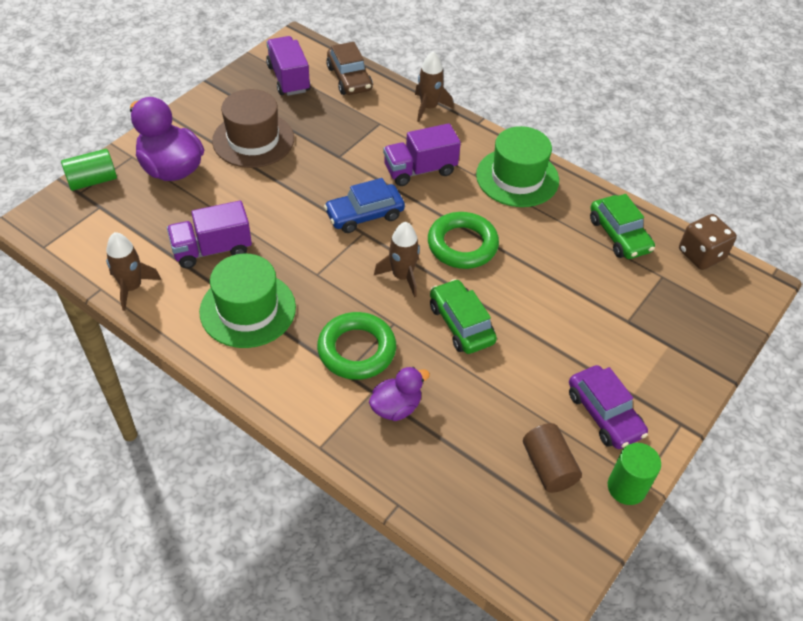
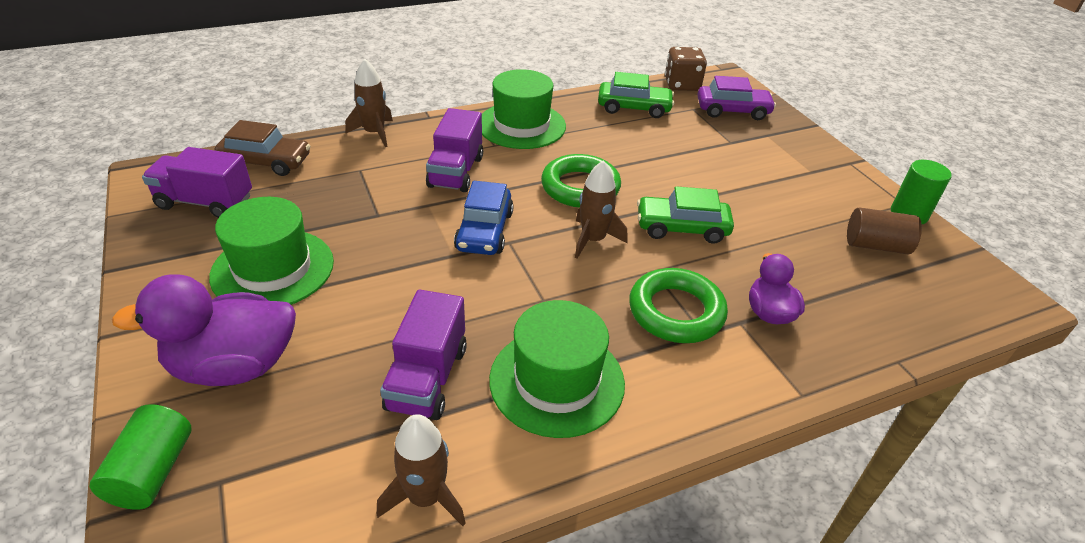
camera: 60 degrees left, 10 degrees down
brown hat [212,89,294,168] -> green hat [209,197,334,305]
purple car [569,365,648,449] -> purple car moved to [697,76,776,120]

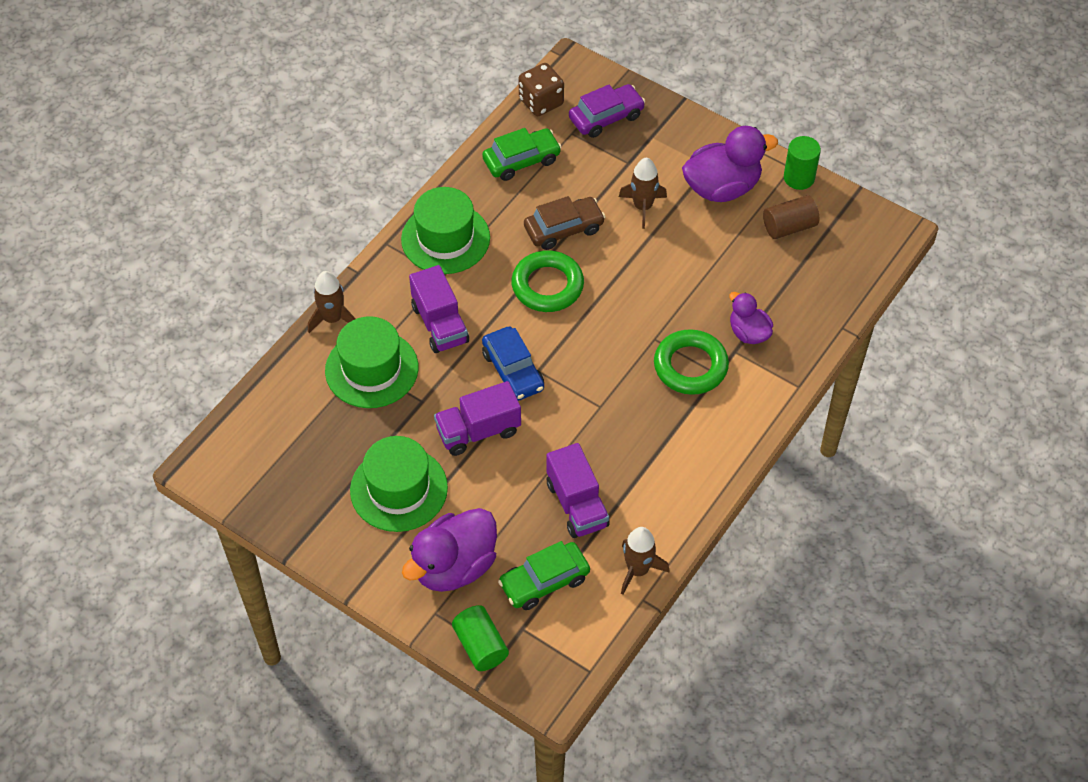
camera: 30 degrees left, 15 degrees up
purple truck [142,147,252,218] -> purple truck moved to [434,381,521,456]
brown car [215,120,310,176] -> brown car moved to [524,196,605,250]
green hat [489,300,625,438] -> green hat moved to [325,316,418,408]
brown rocket [575,161,627,258] -> brown rocket moved to [619,158,667,229]
green car [637,186,734,244] -> green car moved to [498,541,590,610]
none -> purple duck [682,126,778,202]

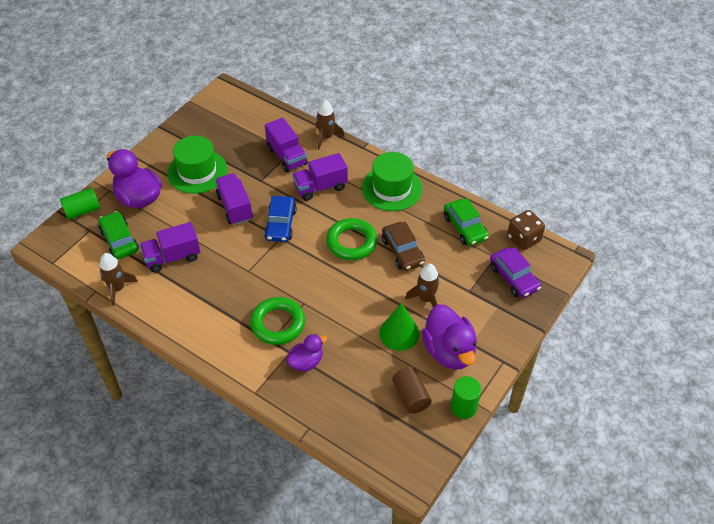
camera: 90 degrees right, 5 degrees down
green hat [325,316,418,408] -> purple truck [265,118,308,173]
blue car [482,327,544,401] -> blue car turned 60 degrees counterclockwise [264,196,297,242]
none -> green cone [379,303,420,351]

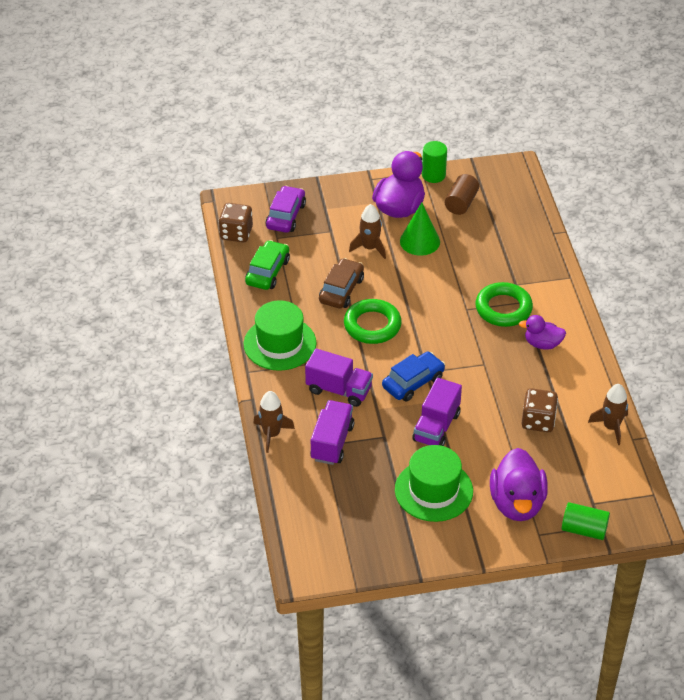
camera: 135 degrees left, 5 degrees down
green car [98,211,139,259] -> none
purple truck [140,222,201,273] -> brown dice [522,388,558,432]
purple duck [286,334,327,372] -> purple duck moved to [519,315,566,350]

